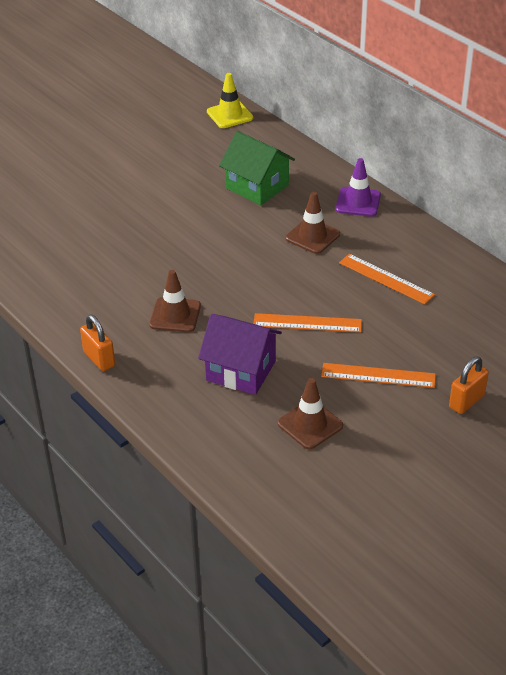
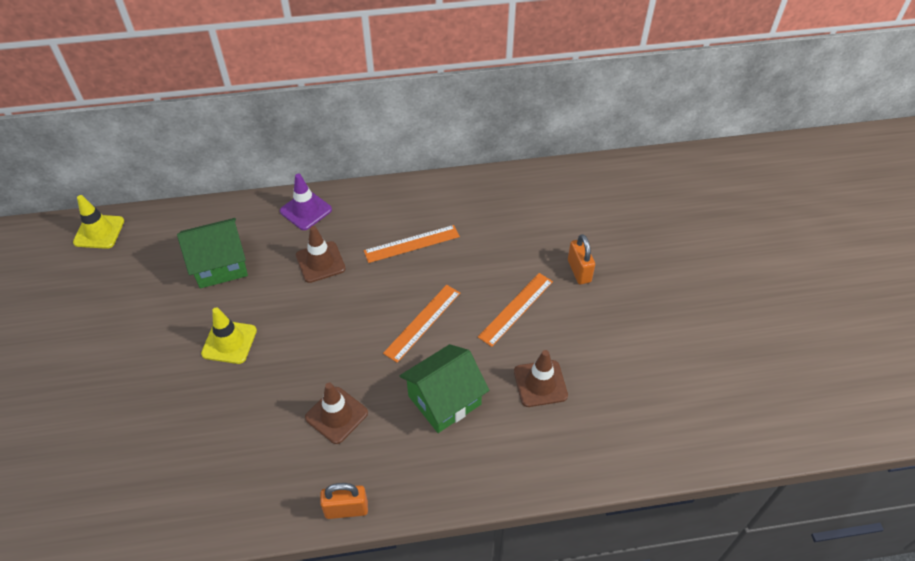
camera: 60 degrees left, 10 degrees up
purple house [198,314,282,395] -> green house [400,344,489,433]
none -> yellow traffic cone [201,307,257,364]

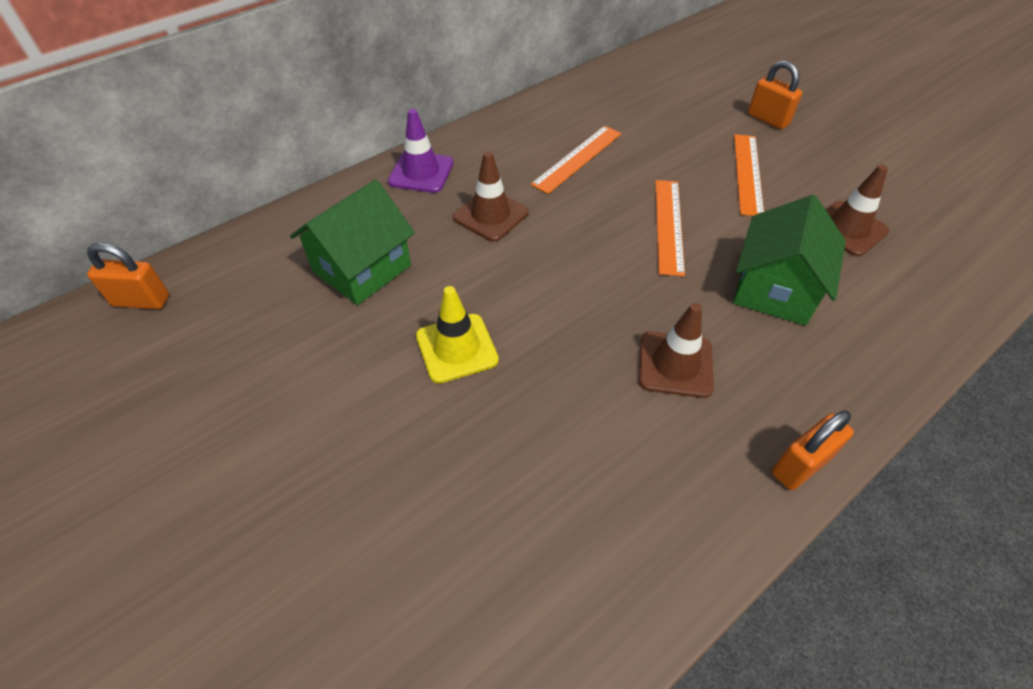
camera: 30 degrees left, 0 degrees up
yellow traffic cone [73,195,124,249] -> orange padlock [87,243,169,309]

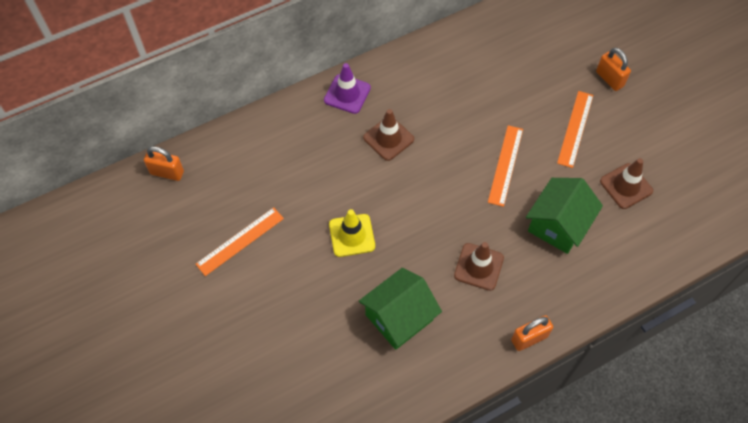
camera: 10 degrees right, 10 degrees up
green house [290,179,415,305] -> green house moved to [359,268,442,350]
orange ruler [530,126,622,194] -> orange ruler moved to [196,207,284,276]

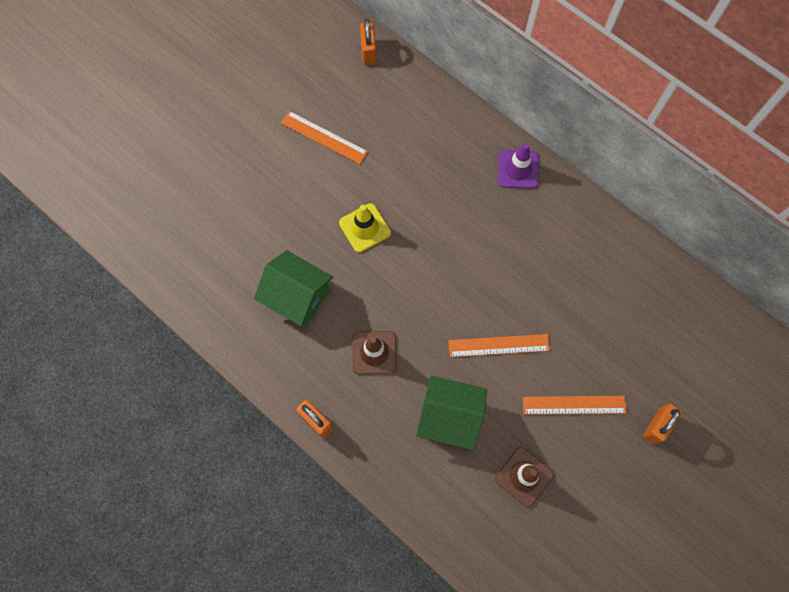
camera: 70 degrees right, 10 degrees up
brown traffic cone [363,109,414,161] -> none

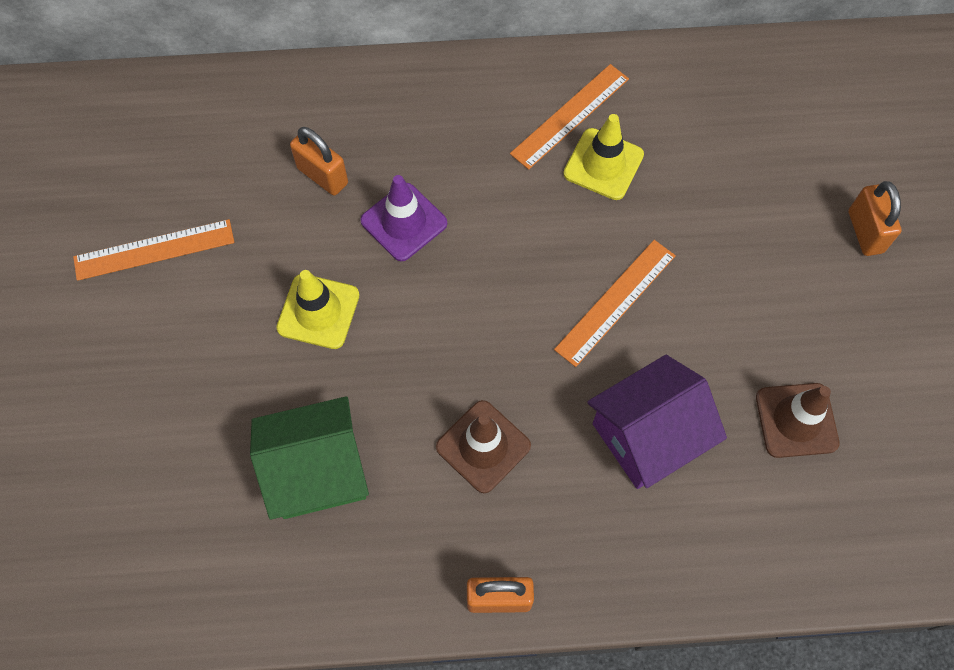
camera: 45 degrees left, 5 degrees down
orange padlock [360,19,377,65] -> orange padlock moved to [290,127,348,196]
green house [416,375,487,450] -> purple house [587,355,727,489]
purple traffic cone [498,143,539,189] -> purple traffic cone moved to [360,175,447,261]
orange ruler [523,396,627,415] -> orange ruler moved to [510,64,629,170]
none -> yellow traffic cone [563,114,644,200]

